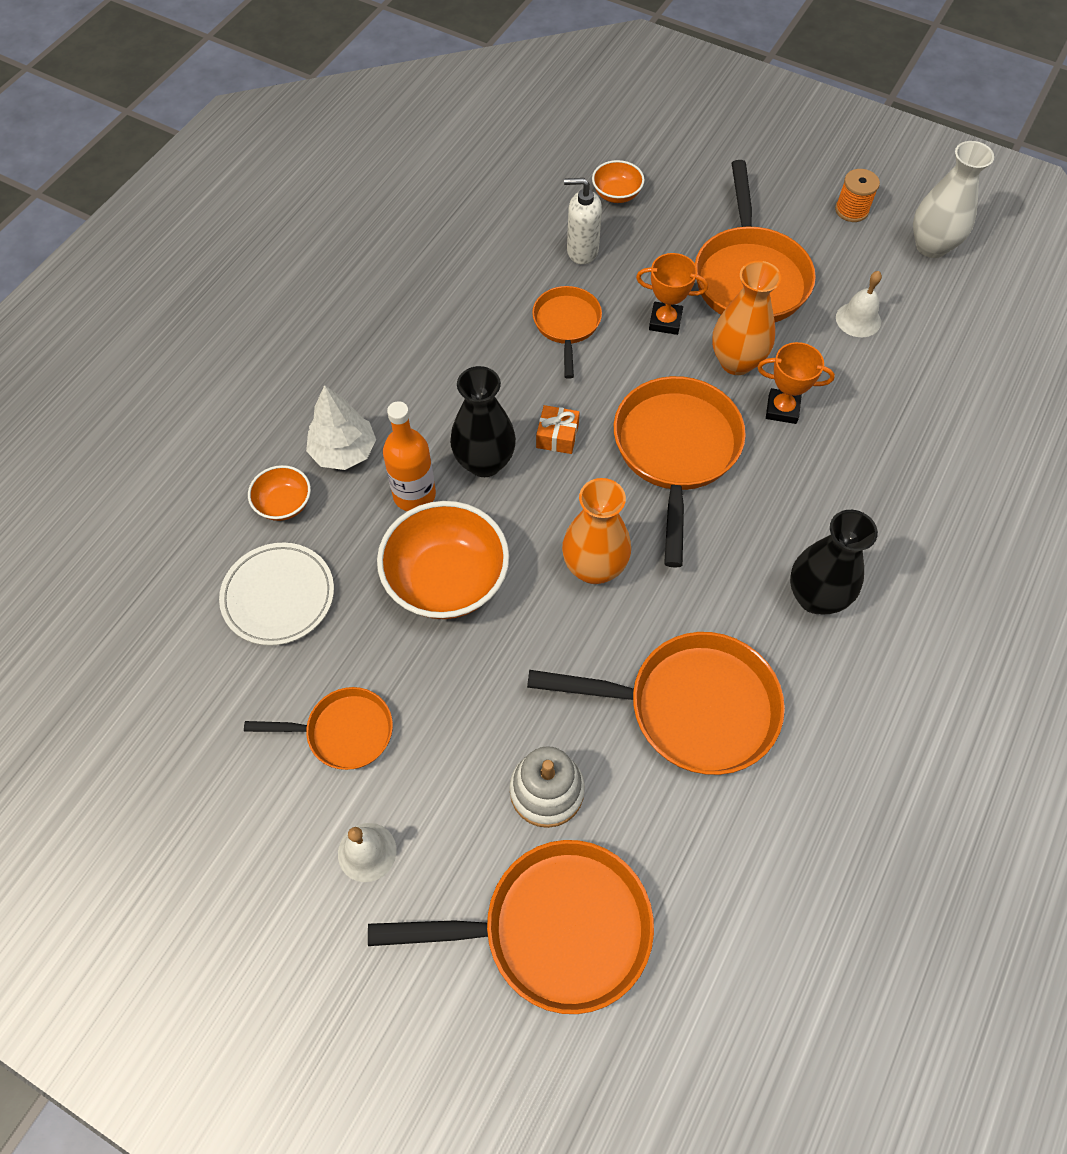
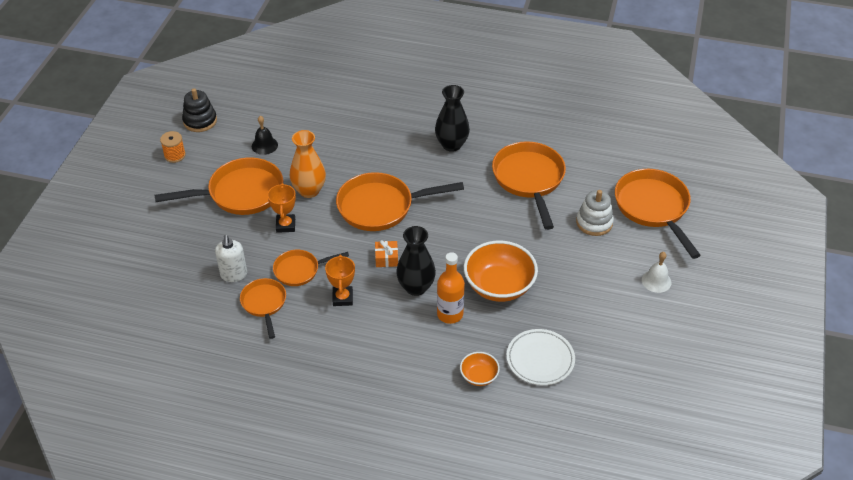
camera: 105 degrees left, 15 degrees down
orange pan [244,687,393,770] -> orange pan moved to [240,278,286,339]
white tree [306,385,376,470] -> none
orange vase [562,478,631,584] -> none
orange bowl [592,160,645,203] -> none
orange trophy [758,342,835,424] -> orange trophy moved to [325,255,355,306]
white bell [836,271,882,337] -> black bell [252,116,278,155]
white vase [913,141,994,258] -> black stacking toy [182,88,217,132]

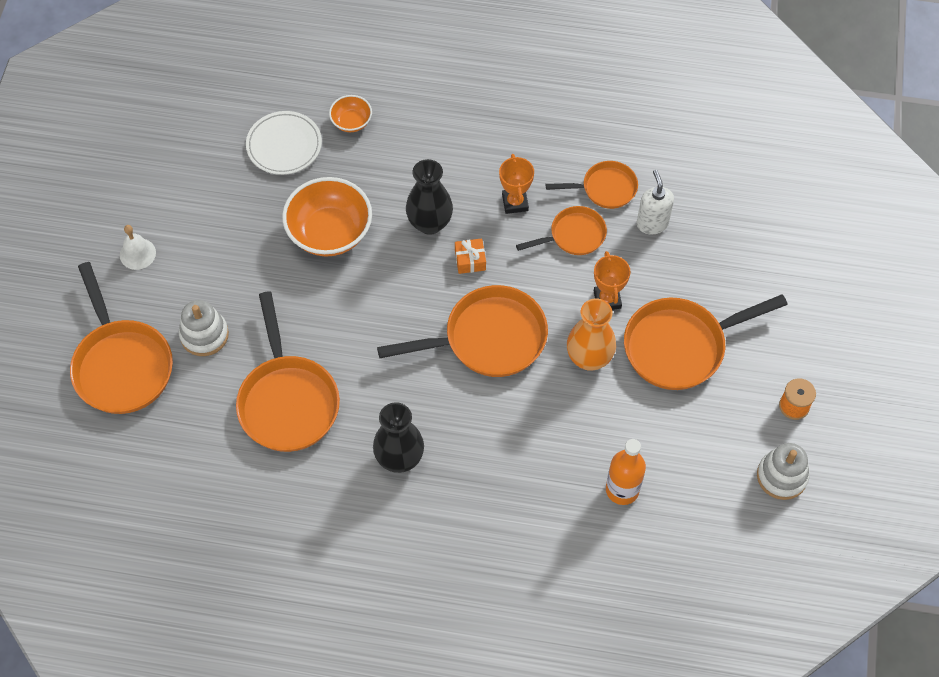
camera: 175 degrees right, 15 degrees up
black stacking toy [182,88,217,132] -> white stacking toy [757,443,809,500]
orange pan [240,278,286,339] -> orange pan turned 75 degrees counterclockwise [546,161,638,209]
black bell [252,116,278,155] -> none
orange bottle [437,252,465,324] -> orange bottle moved to [606,439,646,505]

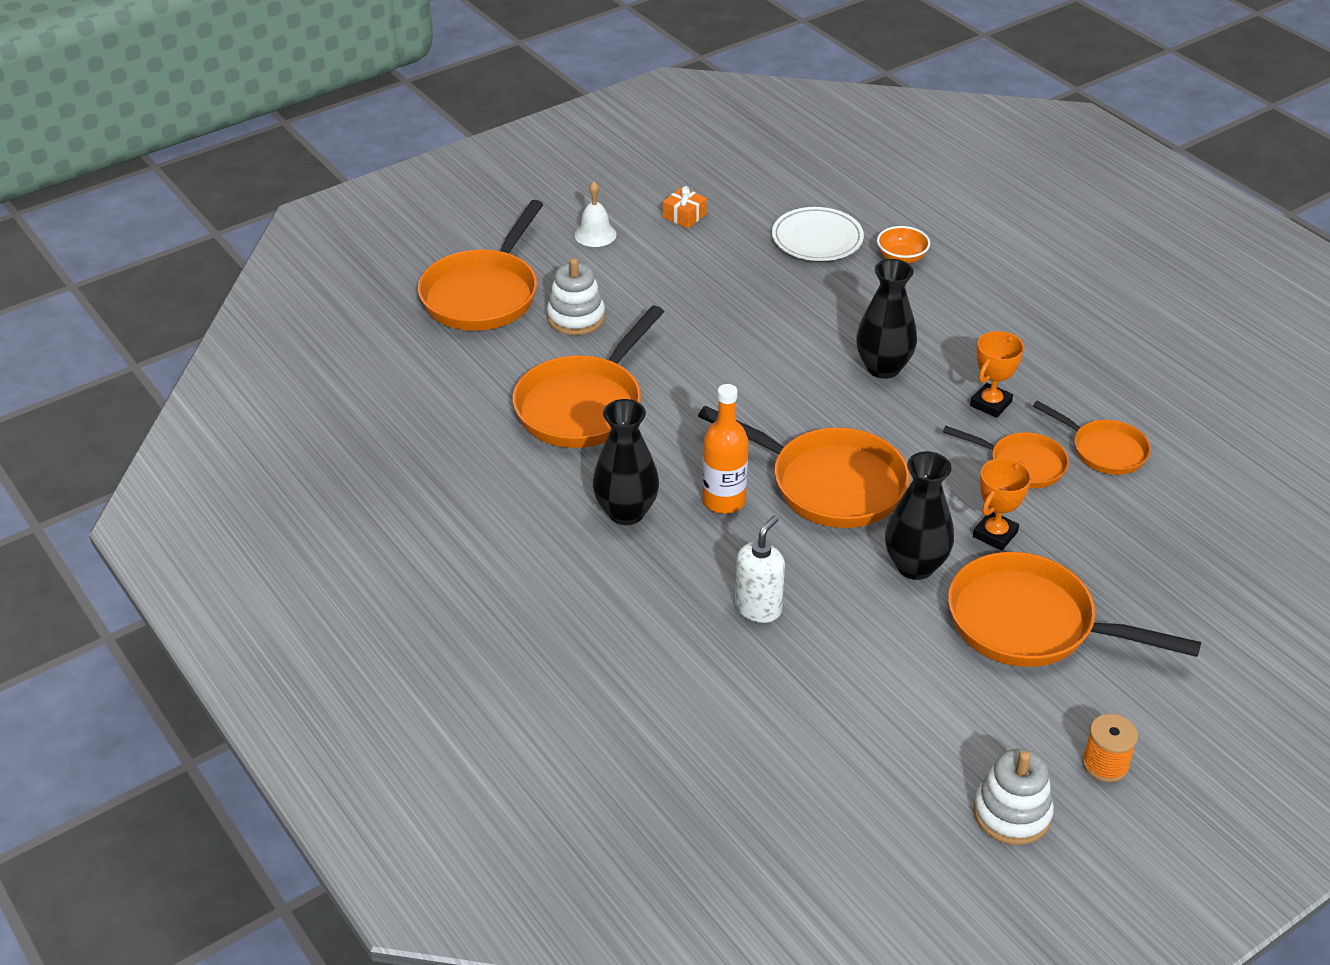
camera: 45 degrees right, 20 degrees down
orange bowl [282,177,372,257] -> none
orange gift [455,238,486,274] -> orange gift moved to [663,186,707,228]
orange vase [567,299,616,371] -> black vase [885,451,954,580]
orange bottle [606,439,646,505] -> orange bottle moved to [702,384,748,514]
white soap dispenser [637,170,674,234] -> white soap dispenser moved to [735,516,785,623]

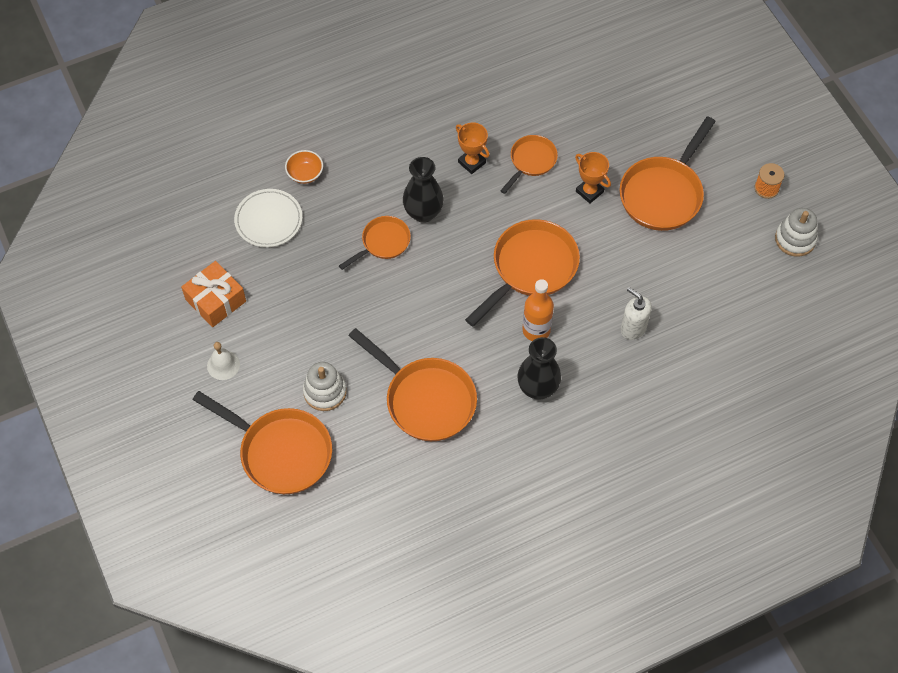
camera: 80 degrees left, 20 degrees up
orange gift [663,186,707,228] -> orange gift [181,261,246,327], size x1.78
black vase [885,451,954,580] -> none
orange pan [1033,401,1151,475] -> orange pan moved to [339,216,411,270]

